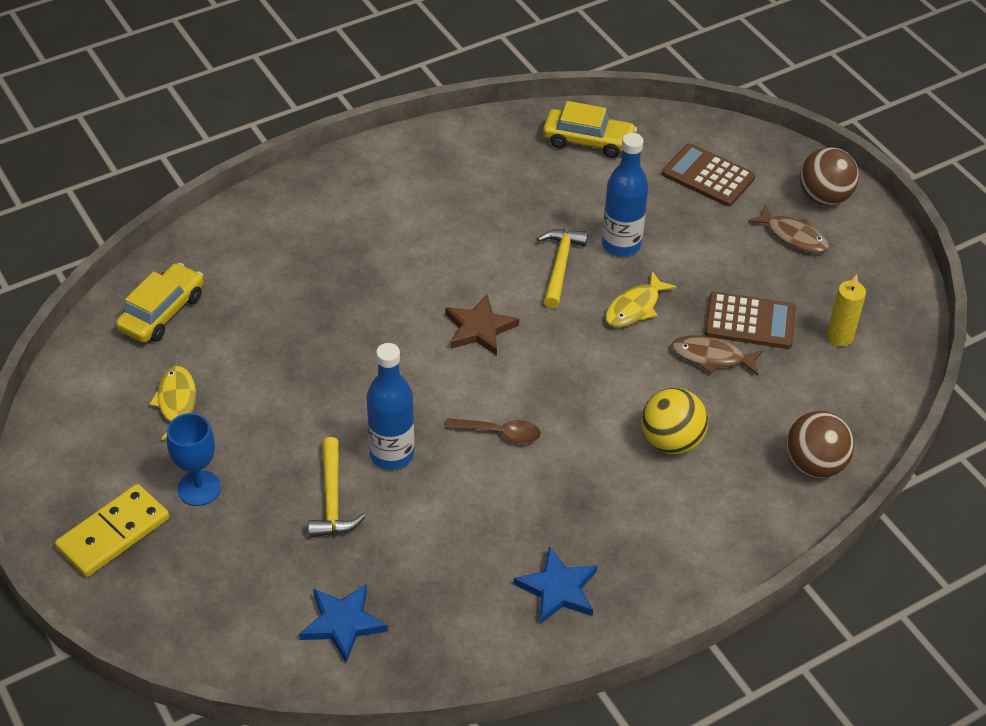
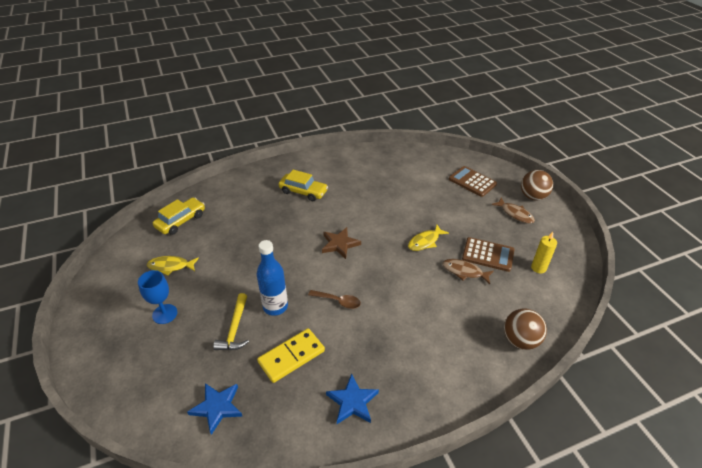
camera: 10 degrees right, 5 degrees down
yellow domino [55,484,169,577] -> yellow domino moved to [257,328,325,383]
yellow fish [149,366,196,440] -> yellow fish turned 90 degrees counterclockwise [147,256,199,275]
yellow hammer [537,229,588,308] -> none
yellow car [543,101,637,158] -> yellow car moved to [279,170,328,201]
blue bottle [602,133,648,256] -> none
yellow ball [641,388,708,454] -> none

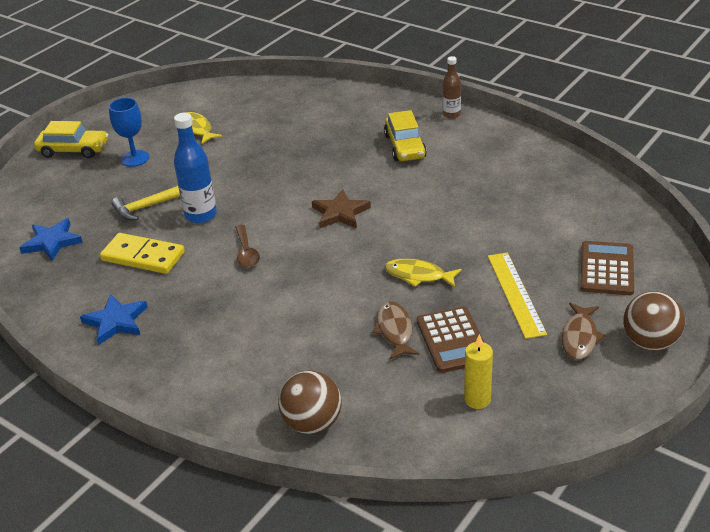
camera: 60 degrees right, 5 degrees down
yellow car [153,197,205,235] -> yellow car moved to [34,121,108,158]
none -> brown bottle [443,56,461,119]
none -> yellow ruler [488,252,547,339]

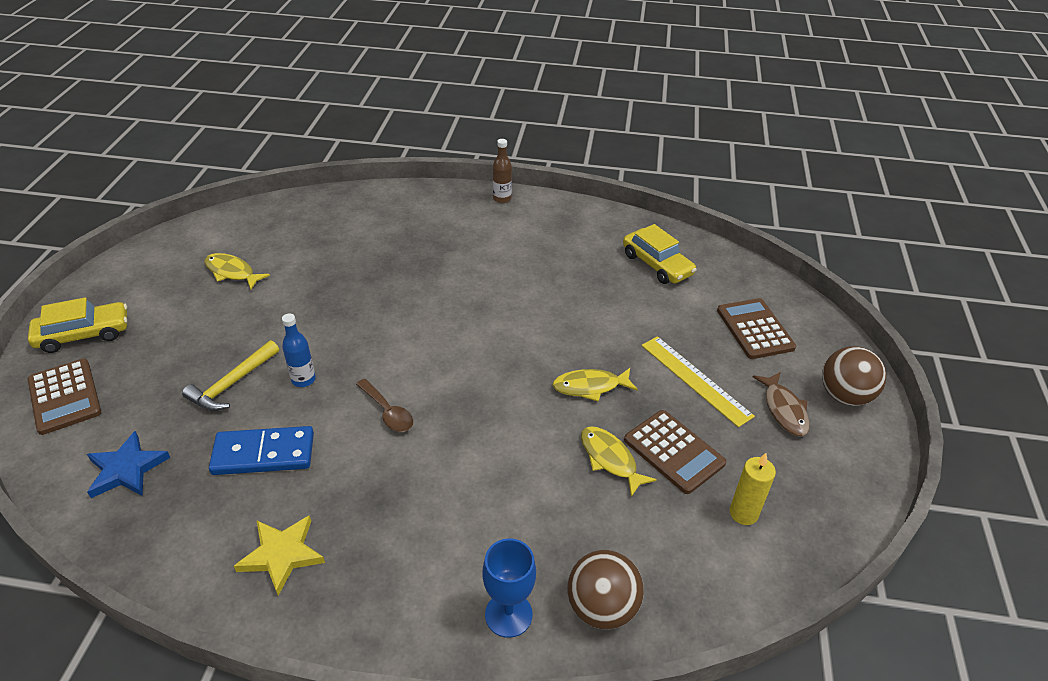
camera: 30 degrees left, 5 degrees up
blue star [80,294,148,345] -> yellow star [234,515,325,596]
yellow domino [100,233,185,274] -> blue domino [209,426,314,475]
blue goblet [109,98,149,167] -> blue goblet moved to [482,538,536,638]
blue bottle [174,113,217,223] -> blue bottle [282,314,316,387], size x0.62
brown star [312,189,371,229] -> none
brown fish [372,301,420,359] -> yellow fish [581,426,657,497]
yellow car [384,110,427,161] -> yellow car moved to [623,224,697,284]
none -> brown calculator [28,359,101,435]

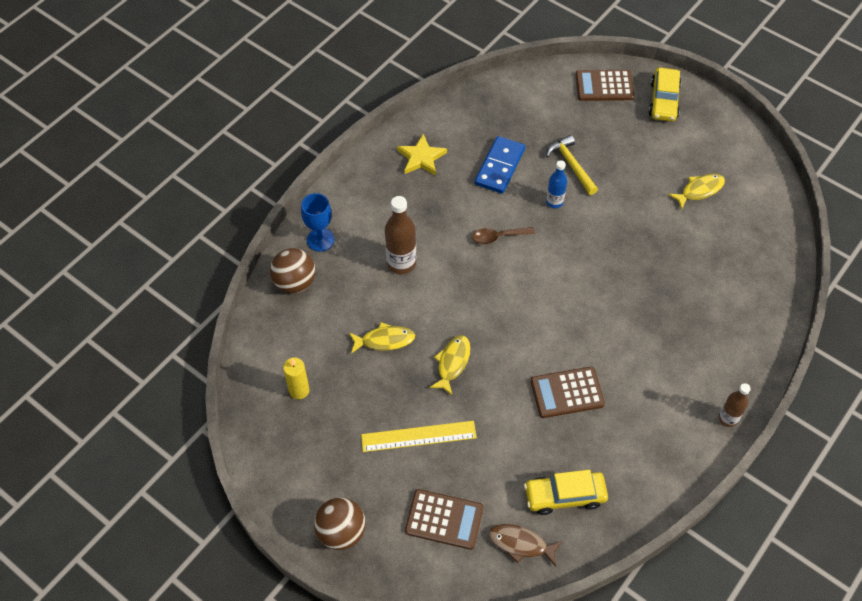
camera: 120 degrees right, 15 degrees up
blue star [87,431,170,498] -> none
brown calculator [624,410,726,494] -> brown calculator moved to [531,367,605,418]
brown fish [752,372,810,436] -> brown fish moved to [489,524,563,567]
none -> brown bottle [385,196,416,274]

